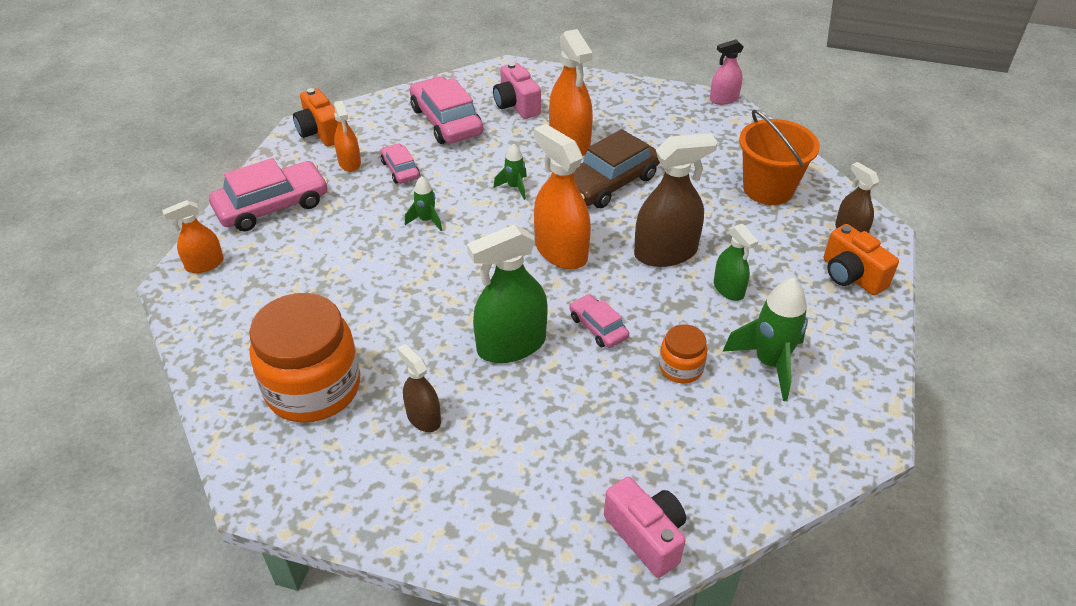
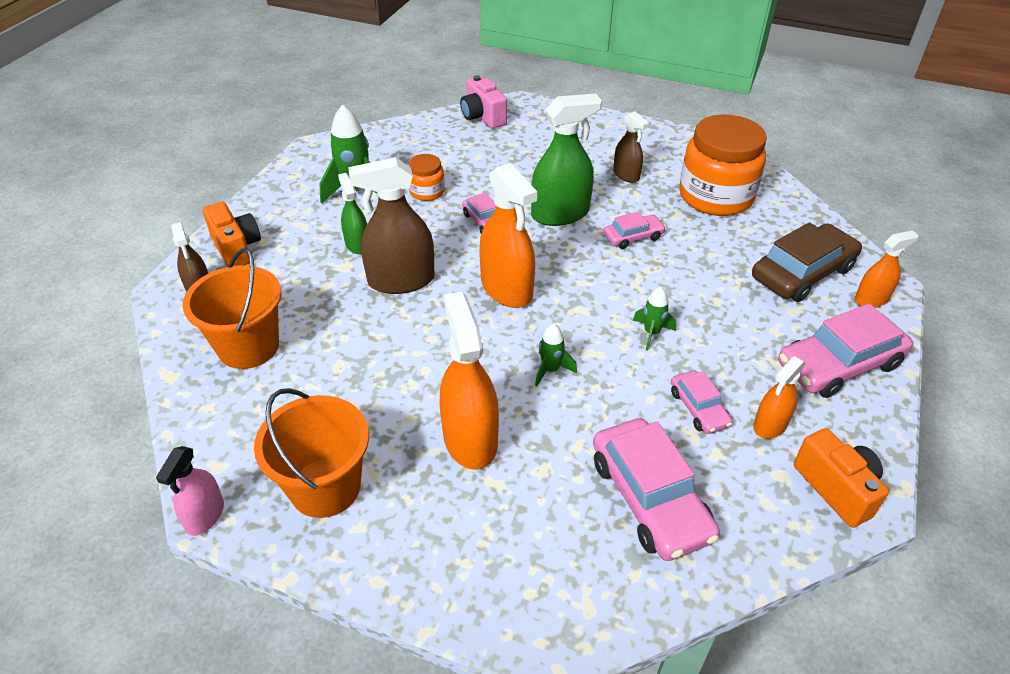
camera: 175 degrees left, 0 degrees up
orange spray bottle [334,101,361,172] -> orange spray bottle turned 120 degrees counterclockwise [753,356,806,439]
pink camera [493,62,541,119] -> none
brown car [573,129,660,208] -> brown car moved to [752,222,862,302]
pink spray bottle [710,39,743,105] -> pink spray bottle turned 120 degrees clockwise [156,446,224,536]
none -> orange bucket [254,388,369,518]
none -> pink car [603,212,666,249]

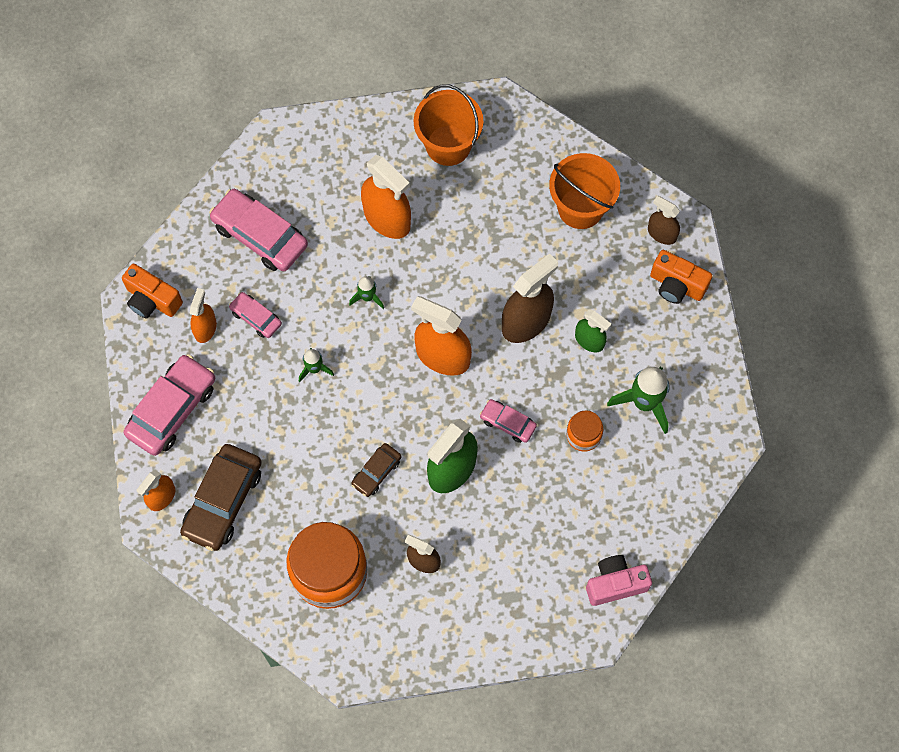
camera: 150 degrees right, 25 degrees up
pink spray bottle [156,446,224,536] -> none
pink camera [460,75,507,129] -> pink camera turned 45 degrees counterclockwise [586,555,652,606]
pink car [603,212,666,249] -> brown car [351,443,401,497]

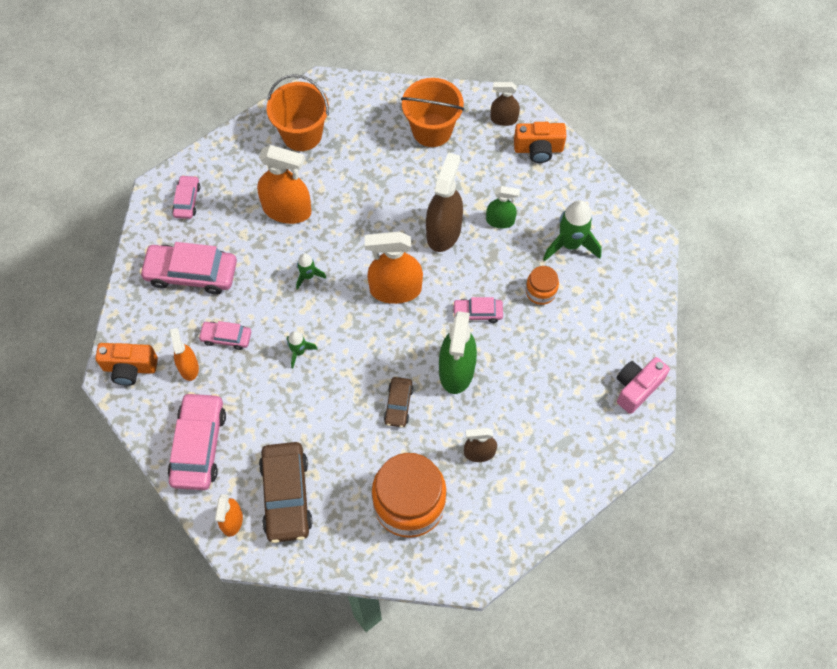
camera: 30 degrees left, 5 degrees down
none -> pink car [172,175,201,219]

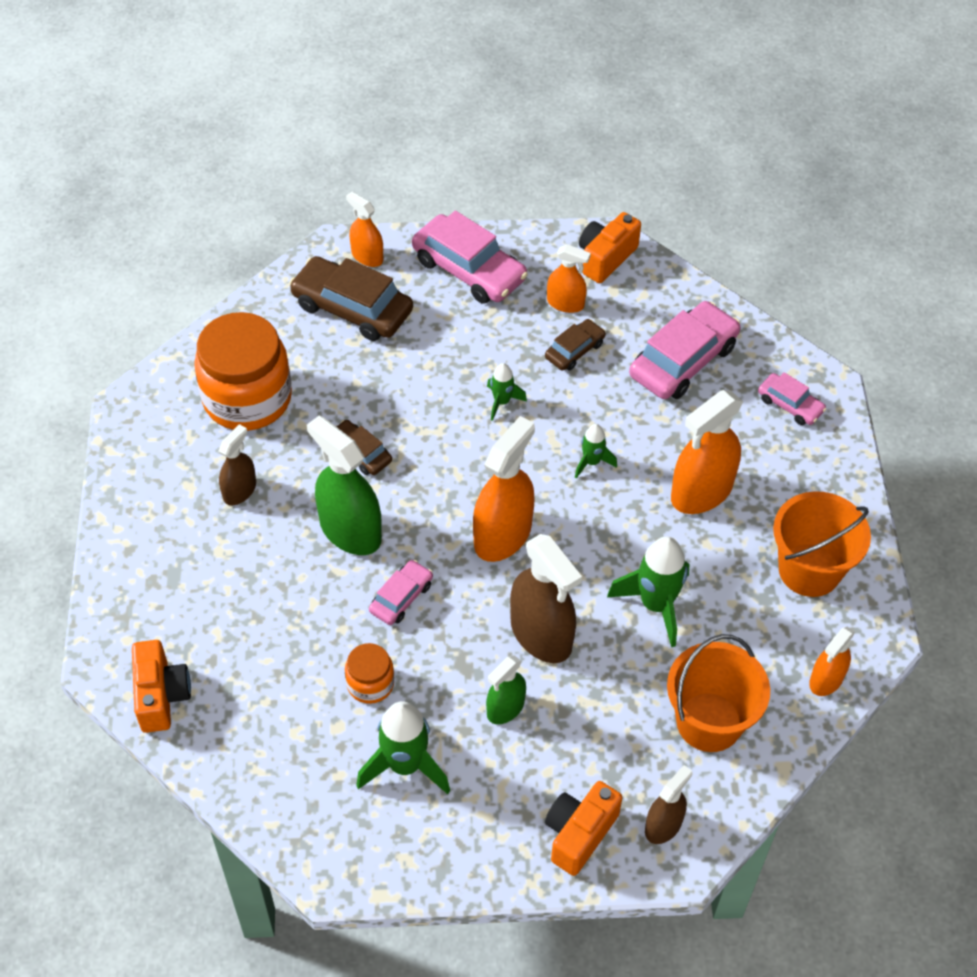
camera: 125 degrees right, 10 degrees down
pink car [198,321,251,350] -> brown car [545,319,606,371]
pink camera [616,357,670,414] -> orange camera [132,640,191,733]
none -> green rocket [607,537,690,647]
none -> orange spray bottle [809,627,855,696]

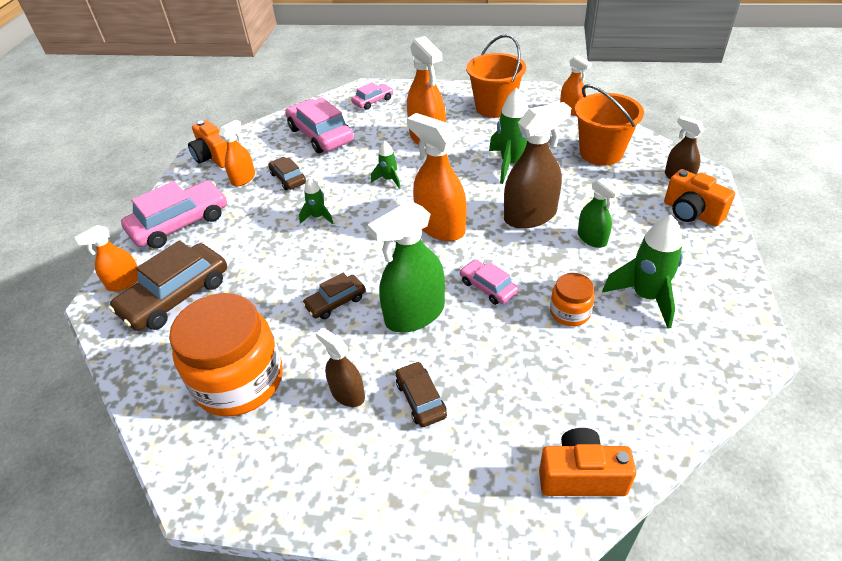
camera: 75 degrees left, 10 degrees down
none -> brown car [396,361,447,427]

